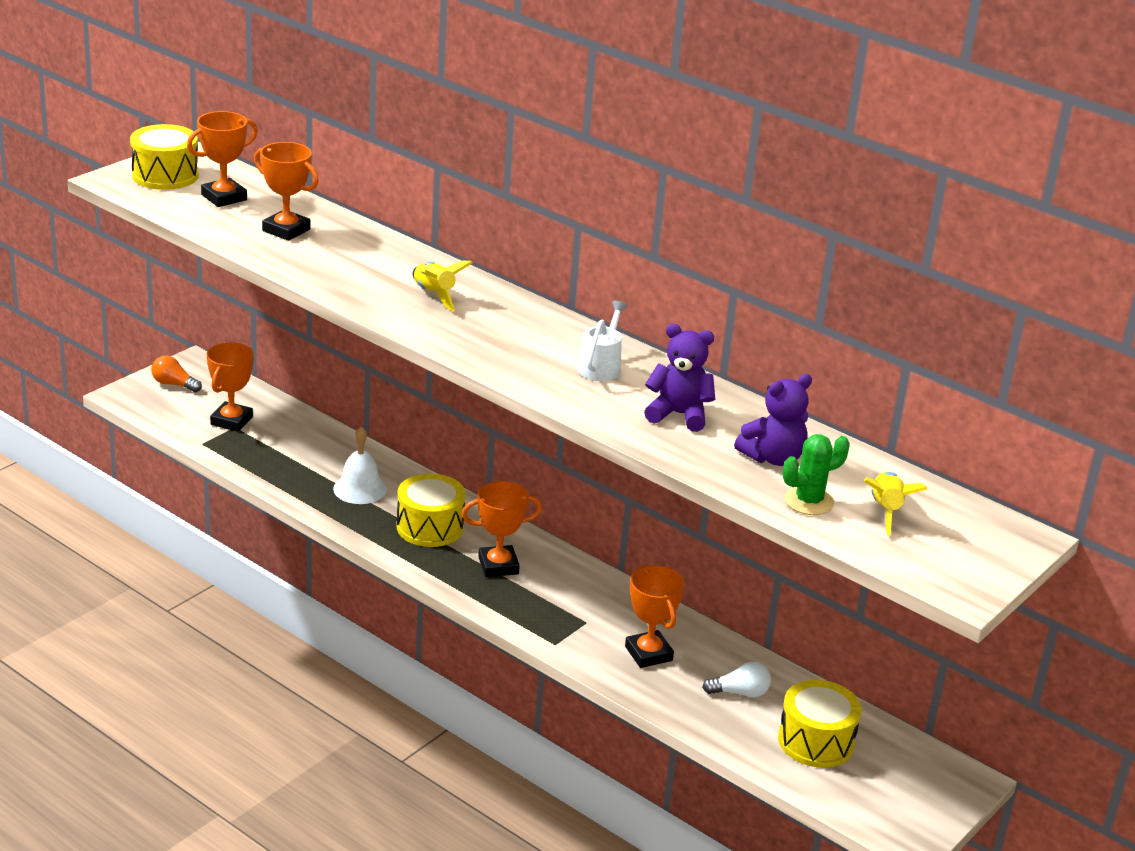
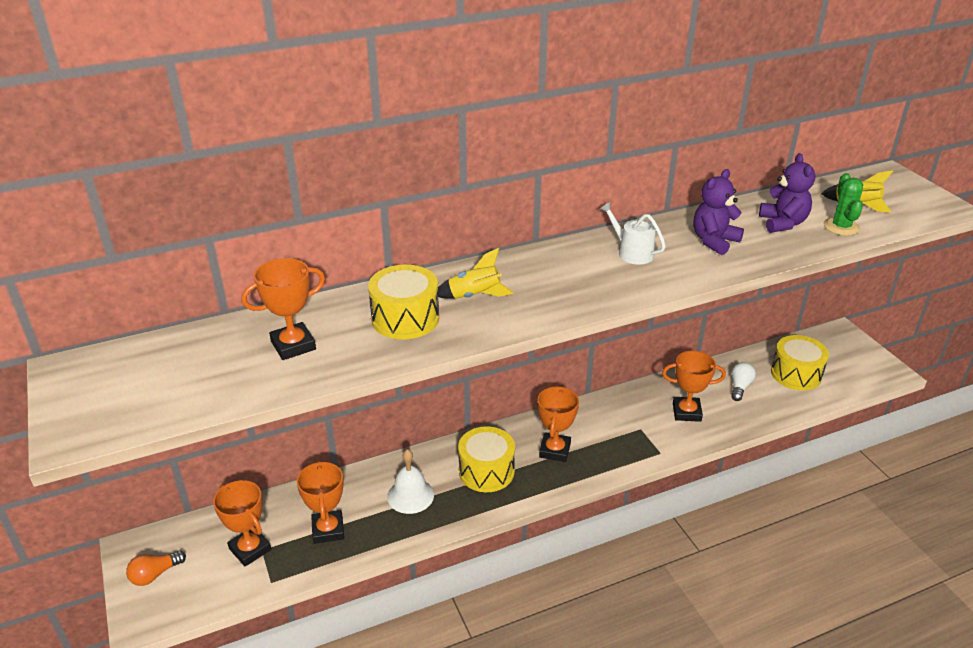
camera: 60 degrees left, 5 degrees up
yellow drum [130,124,199,190] -> yellow drum moved to [368,265,439,339]
orange trophy [187,111,258,207] -> orange trophy moved to [297,460,344,544]

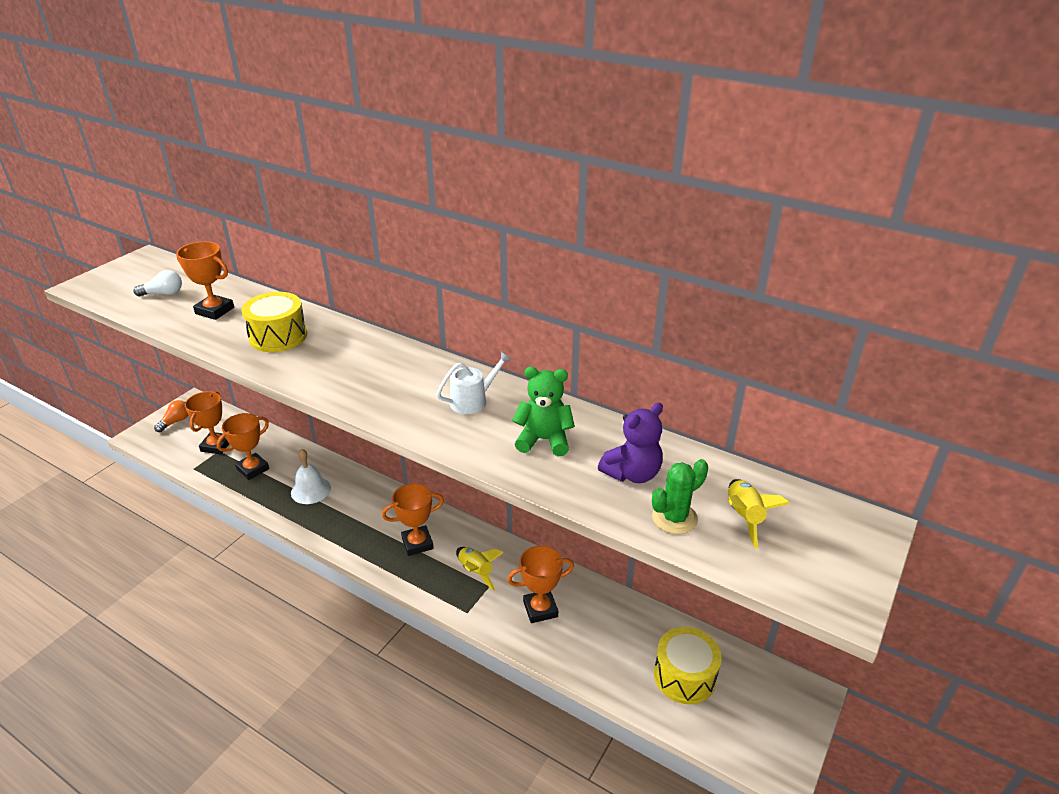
camera: 55 degrees right, 0 degrees up
orange light bulb [126,551,186,586] -> orange light bulb turned 105 degrees clockwise [154,400,188,432]
yellow rocket [438,248,514,299] -> yellow rocket moved to [456,547,504,591]
yellow drum [458,426,515,492] -> none
white watering can [600,202,666,265] -> white watering can turned 45 degrees clockwise [437,351,511,414]
orange trophy [662,351,726,422] -> orange trophy turned 75 degrees counterclockwise [507,546,574,623]
purple teddy bear [693,169,744,255] -> green teddy bear [512,367,575,456]
white light bulb [731,362,756,401] -> white light bulb moved to [133,270,182,297]

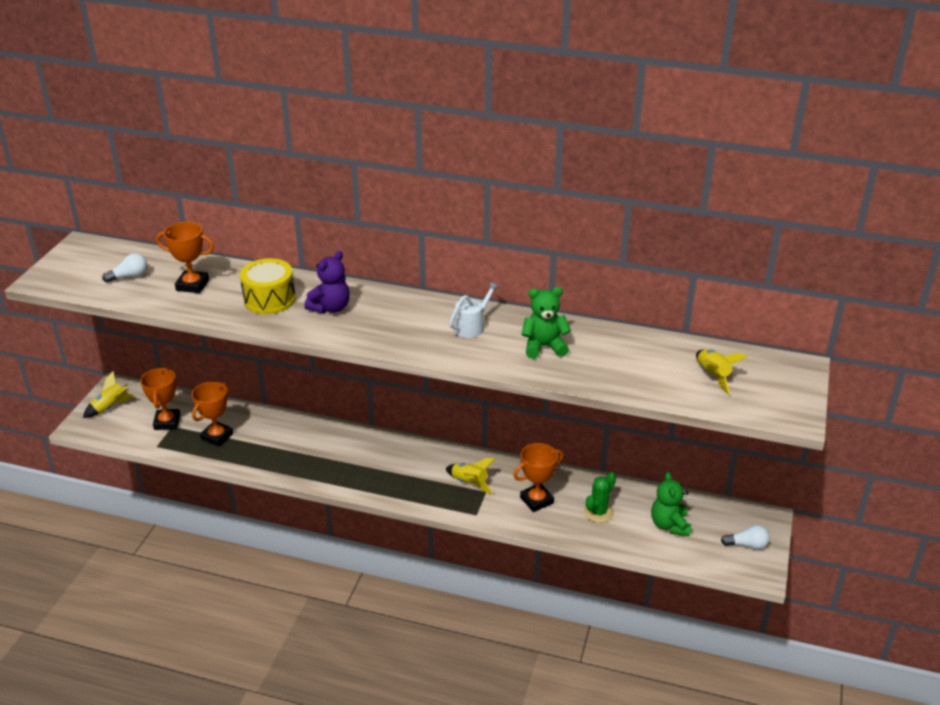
camera: 15 degrees left, 0 degrees up
orange light bulb [154,400,188,432] -> yellow rocket [83,371,134,418]
white bell [291,449,331,504] -> none
orange trophy [382,483,444,556] -> none
purple teddy bear [598,403,663,483] -> purple teddy bear moved to [304,251,350,314]
green cactus [652,459,708,534] -> green cactus moved to [584,472,616,523]
yellow drum [654,627,722,704] -> green teddy bear [651,472,691,536]
none -> white light bulb [721,525,770,550]

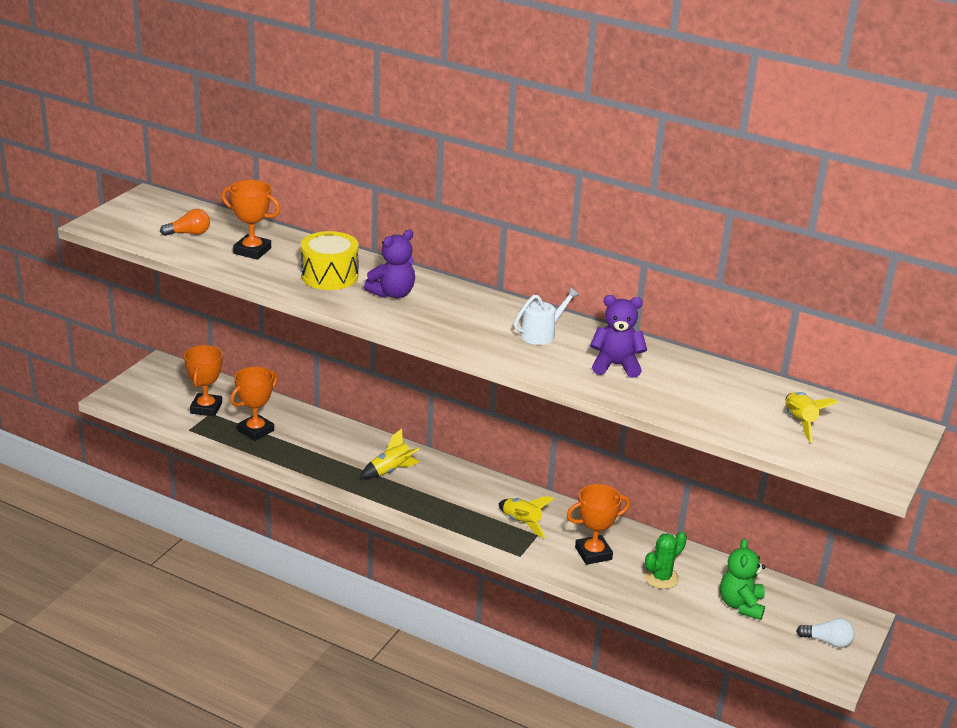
camera: 10 degrees right, 5 degrees down
yellow rocket [83,371,134,418] -> yellow rocket moved to [360,429,420,478]
white light bulb [102,253,147,283] -> orange light bulb [160,209,210,236]
green teddy bear [521,287,571,359] -> purple teddy bear [590,295,647,378]

